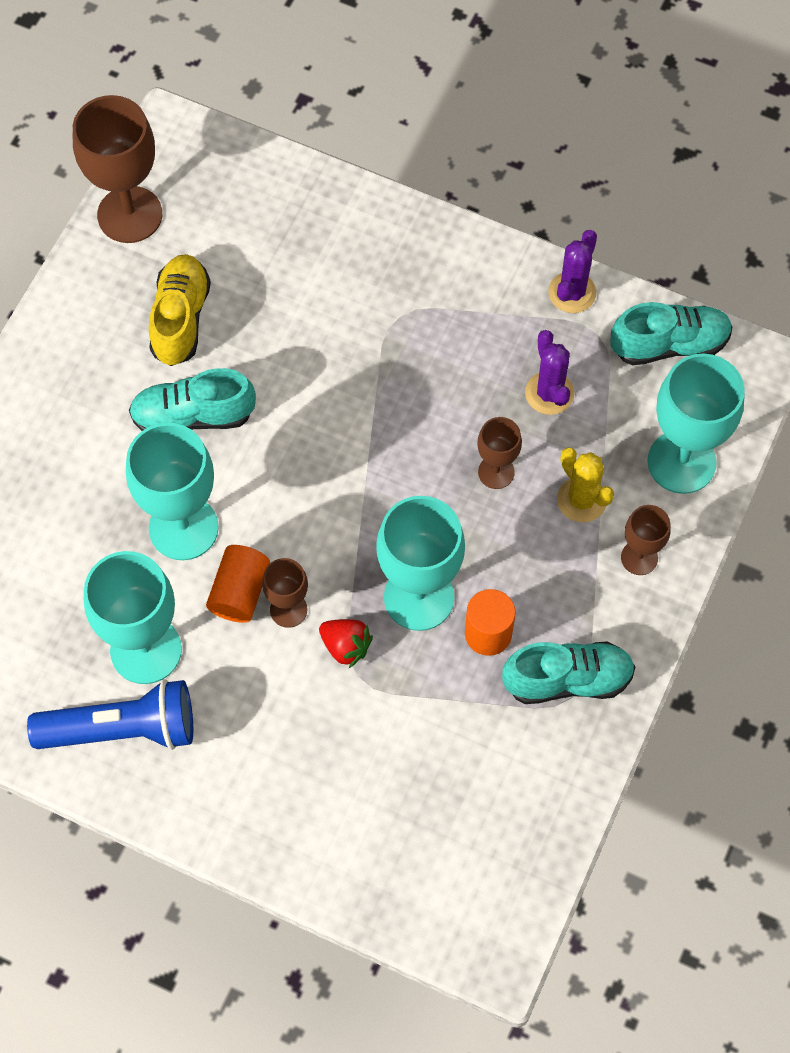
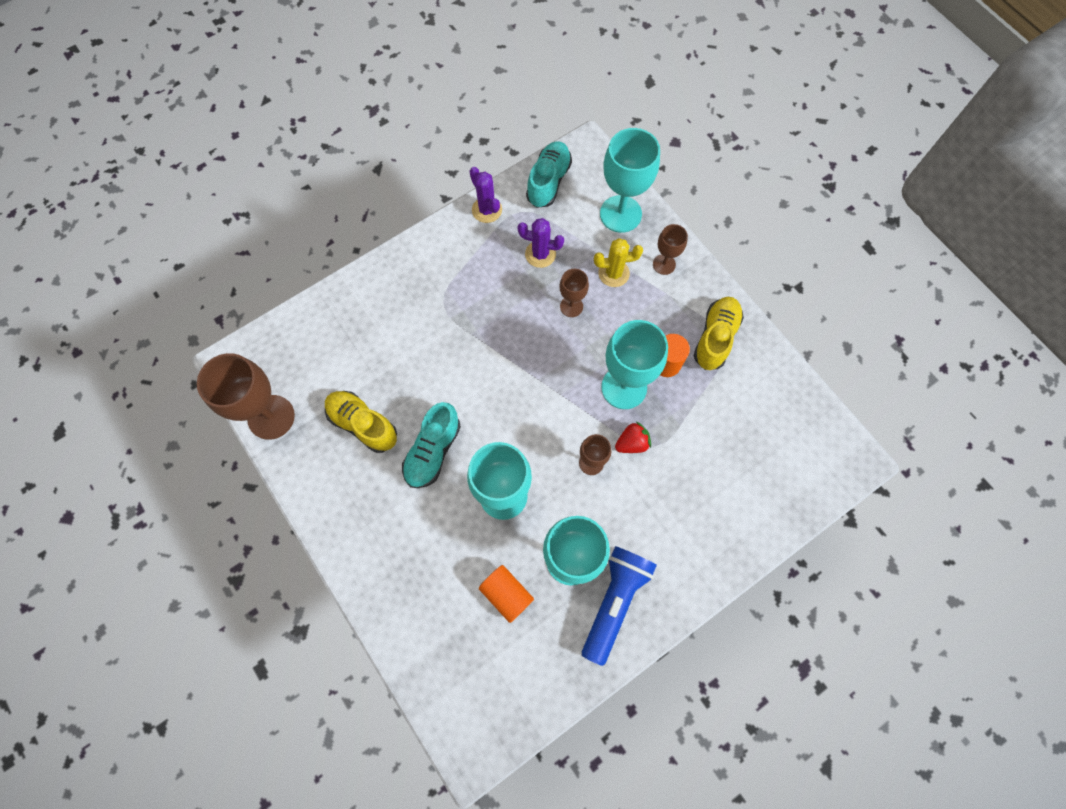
camera: 60 degrees left, 5 degrees up
orange cylinder [206,545,270,623] -> orange cylinder moved to [479,565,534,623]
turquoise shoe [502,642,635,704] -> yellow shoe [693,297,744,370]

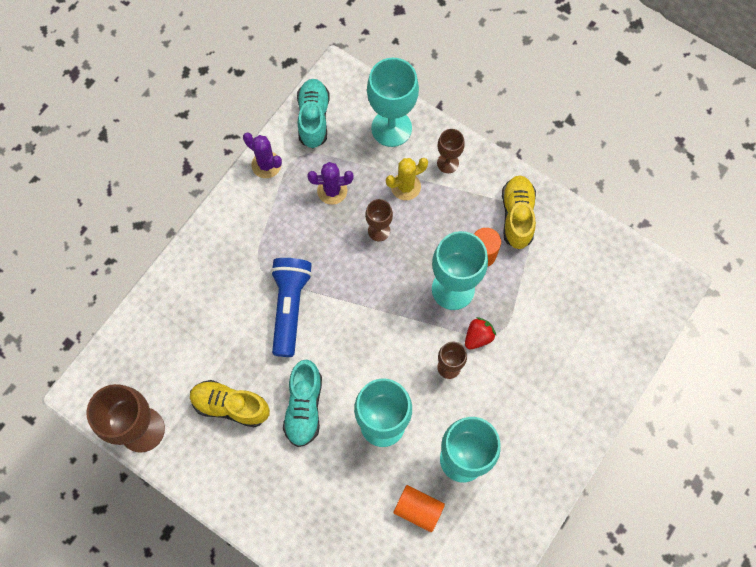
camera: 20 degrees left, 0 degrees up
blue flashlight [582,546,657,666] -> blue flashlight moved to [271,258,312,357]

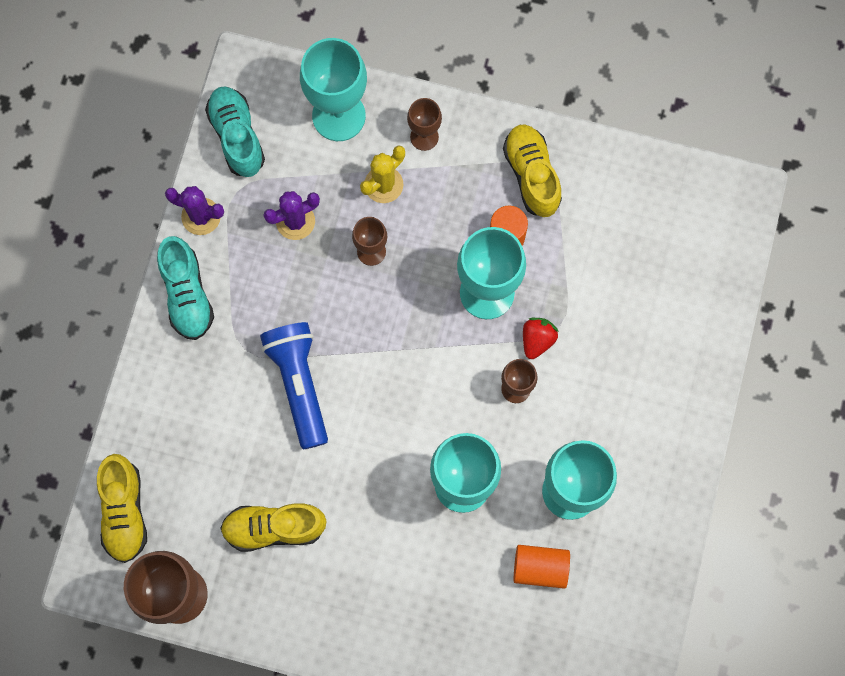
camera: 20 degrees left, 5 degrees up
turquoise shoe [283,359,322,447] -> turquoise shoe moved to [157,236,214,340]
none -> yellow shoe [97,454,147,563]

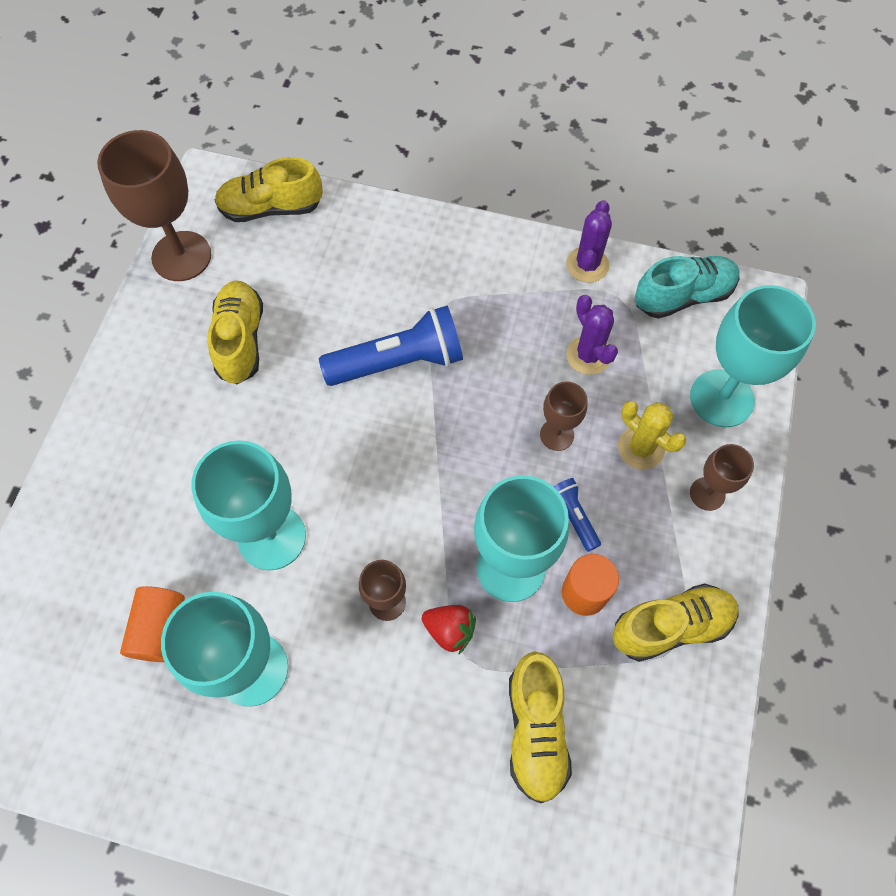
camera: 90 degrees right, 10 degrees down
turquoise shoe [157,236,214,340] -> none
none -> yellow shoe [509,651,572,803]
none -> blue flashlight [553,478,601,552]

